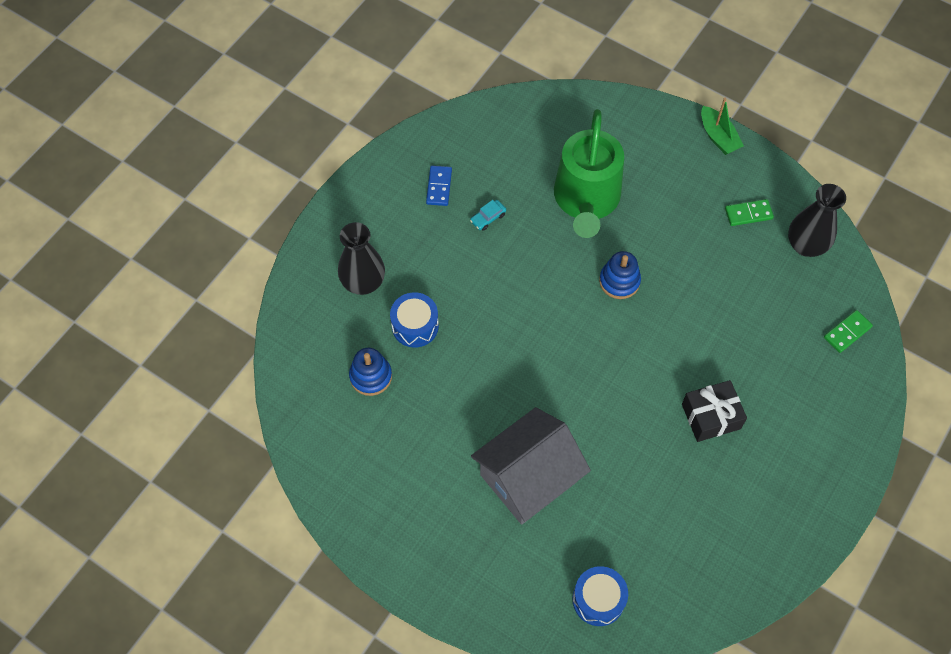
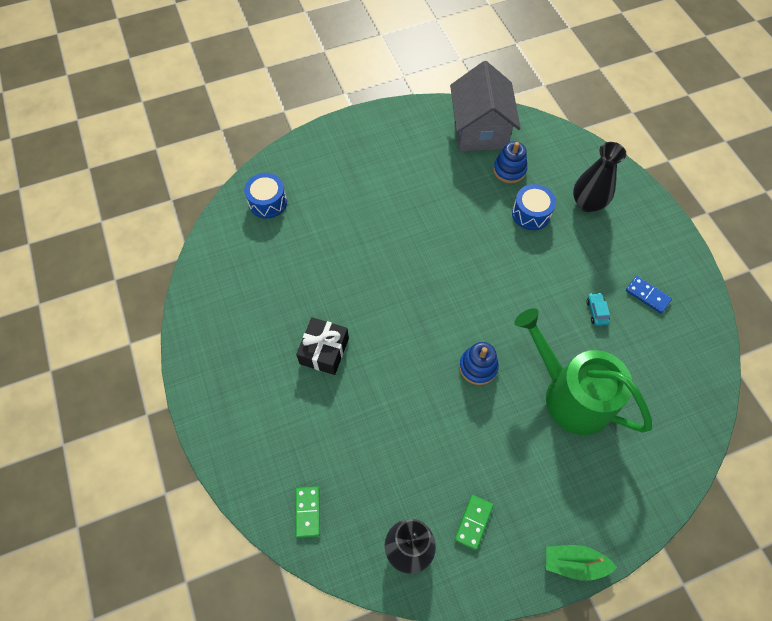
camera: 125 degrees right, 0 degrees up
grey house [471,407,591,524] -> grey house moved to [450,61,521,151]

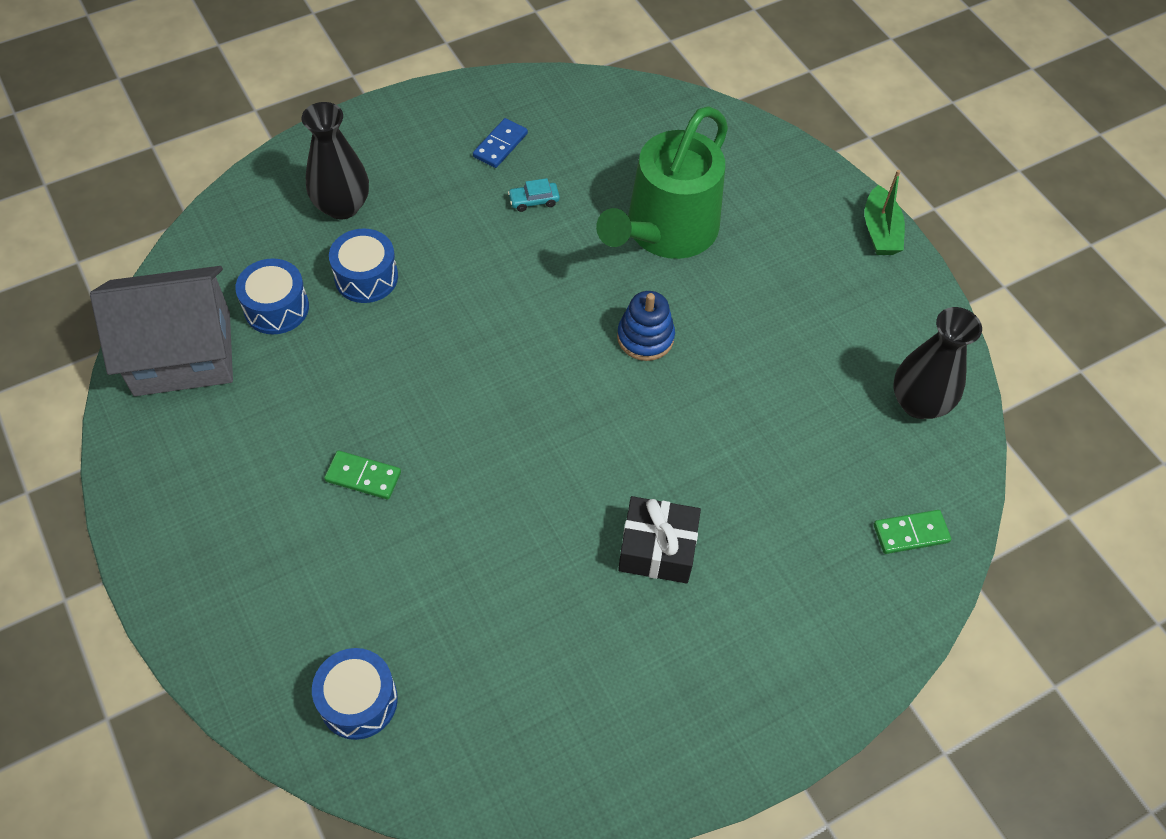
camera: 100 degrees left, 5 degrees down
green domino [454,495,493,550] -> green domino moved to [324,451,401,500]
blue stacking toy [493,142,527,183] -> blue drum [235,258,309,334]

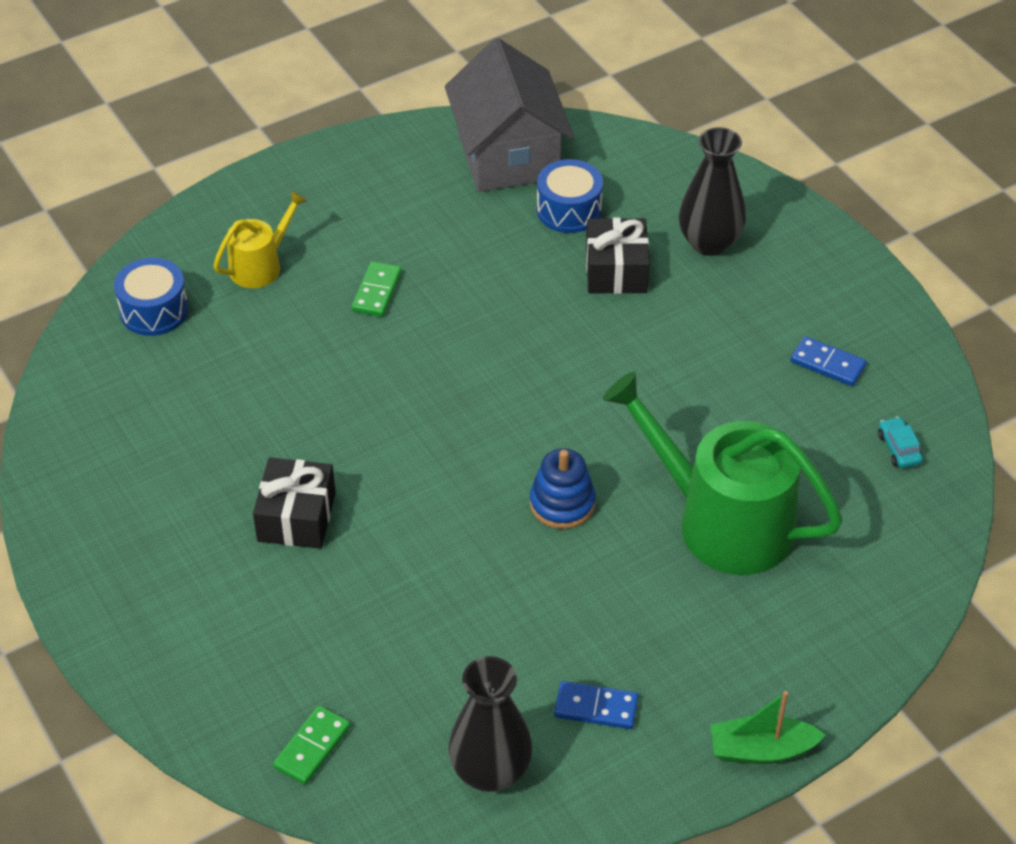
camera: 90 degrees right, 10 degrees down
blue drum [329,228,398,303] -> black gift [586,218,650,294]
turquoise car [508,178,560,212] -> turquoise car moved to [878,417,923,468]
green domino [874,510,951,554] -> green domino turned 45 degrees clockwise [273,706,351,785]
none -> yellow watering can [213,190,307,288]
none -> blue domino [554,681,638,729]

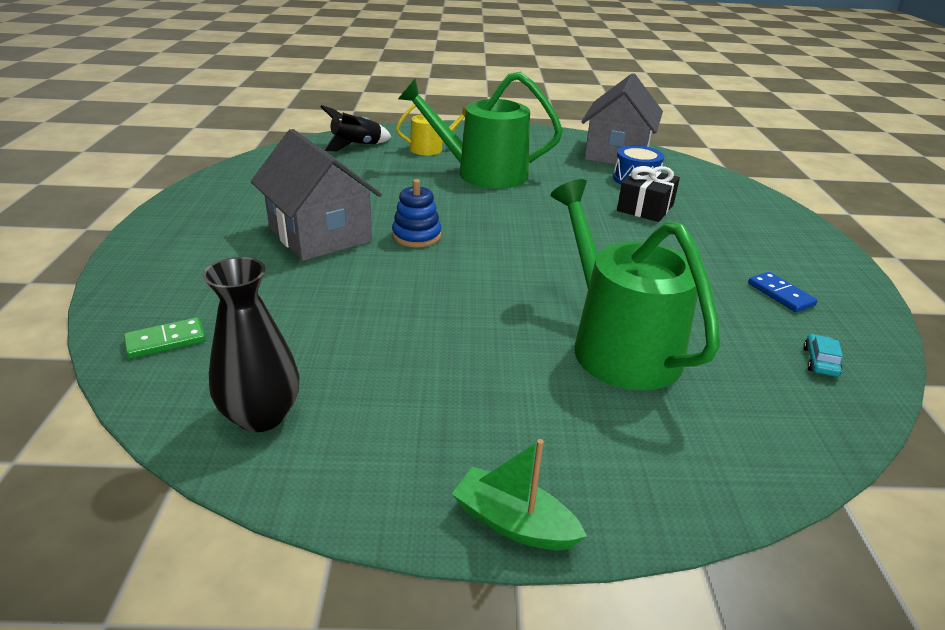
camera: 30 degrees right, 15 degrees down
blue drum [114,258,189,336] -> black rocket [320,105,391,151]
black gift [253,458,336,549] -> grey house [251,129,382,261]
green domino [352,261,402,317] -> green watering can [398,72,563,189]
blue stacking toy [530,448,596,529] -> blue stacking toy moved to [392,179,441,247]
blue domino [554,681,638,729] -> none
black vase [679,127,746,256] -> none

